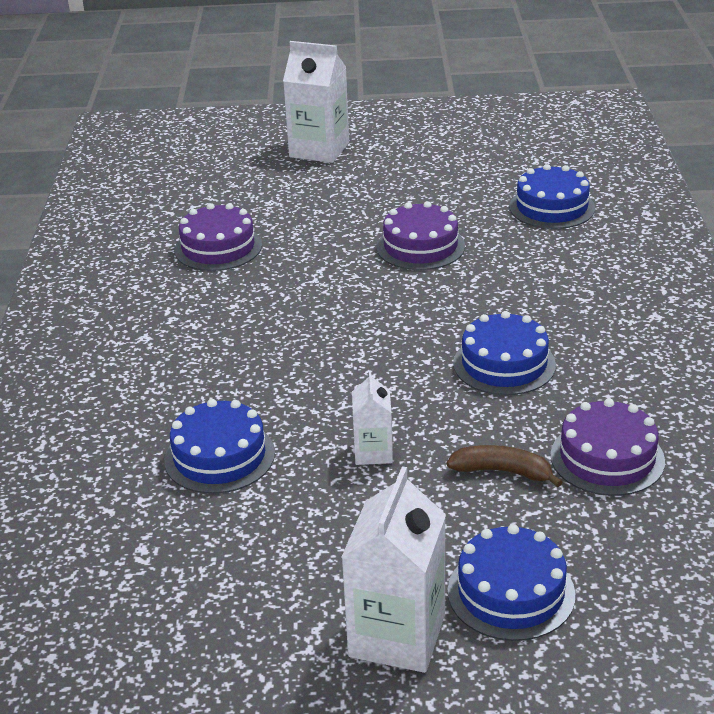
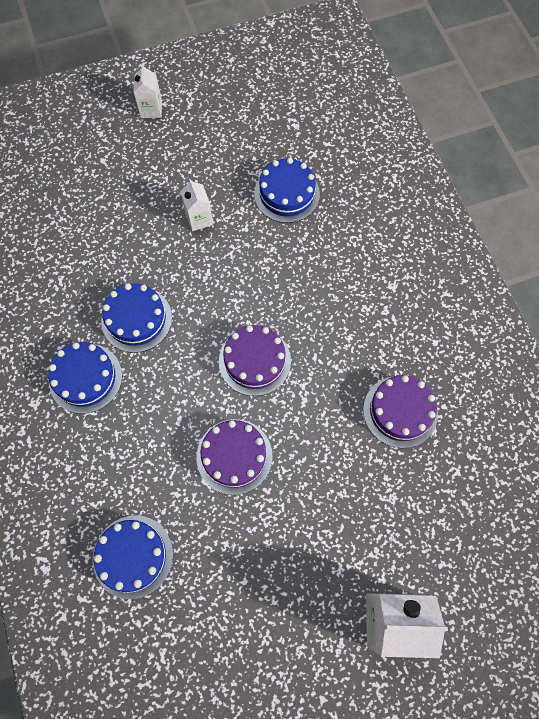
camera: 160 degrees right, 35 degrees up
white carton [342,466,446,673] -> white carton [133,64,162,118], size x0.55
brown banana [447,445,562,487] -> none
blue cake [448,524,575,641] -> blue cake moved to [48,342,122,414]
purple cake [550,398,665,496] -> purple cake moved to [219,325,291,396]

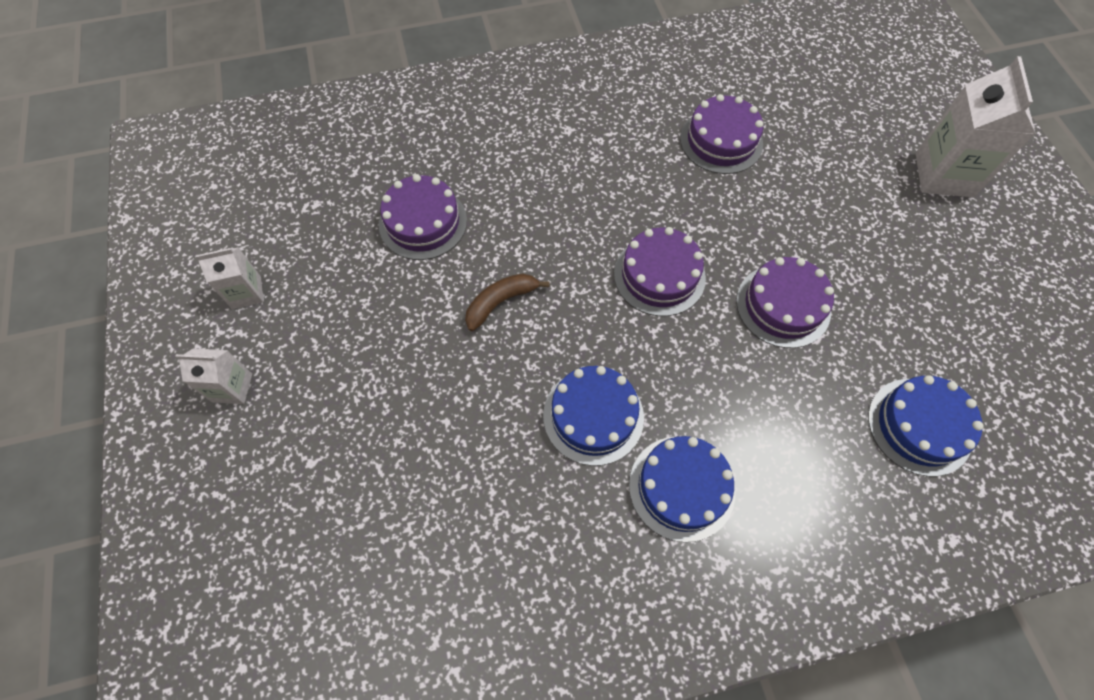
camera: 85 degrees left, 5 degrees down
white carton [180,179,213,231] -> white carton moved to [195,247,264,309]
blue cake [254,158,320,223] -> purple cake [379,174,467,260]
none -> brown banana [465,274,550,331]

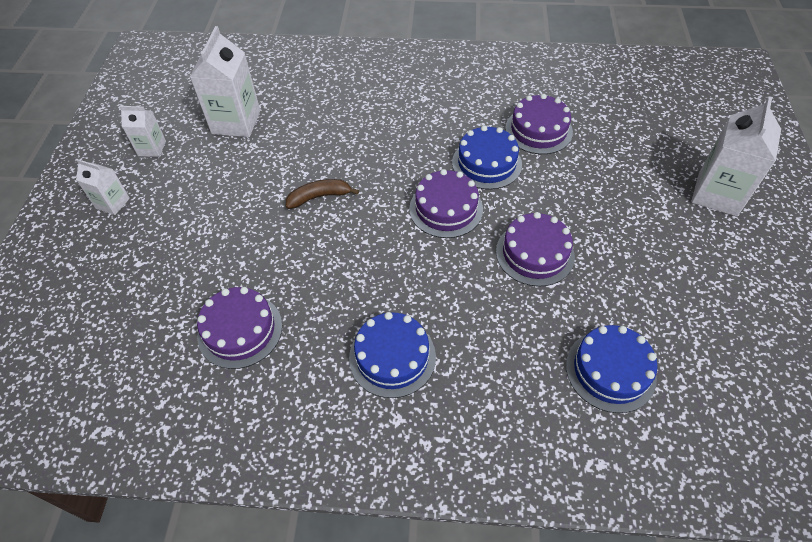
camera: 20 degrees right, 10 degrees down
purple cake [379,174,467,260] -> purple cake moved to [197,287,282,369]
blue cake [543,366,644,466] -> blue cake moved to [452,125,522,190]
none -> white carton [190,26,260,137]

